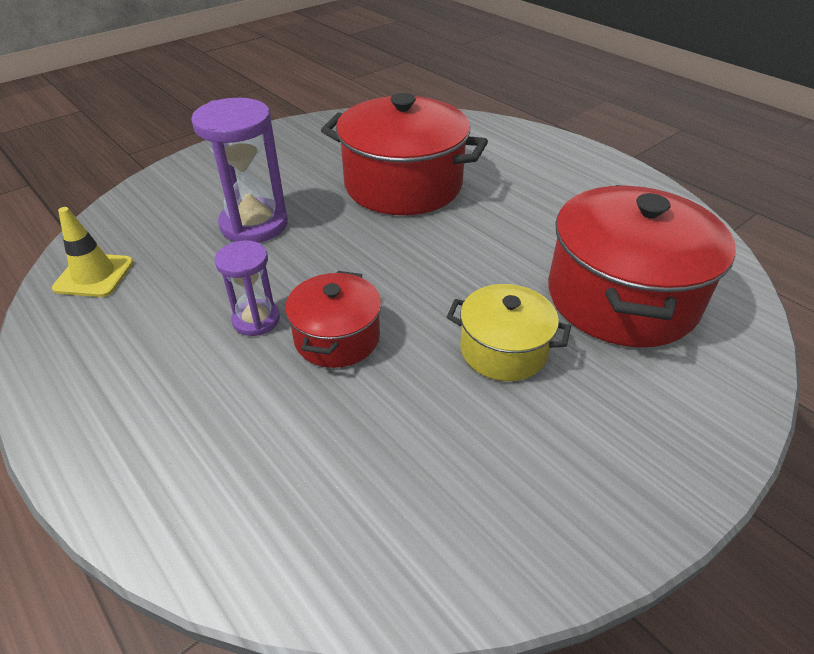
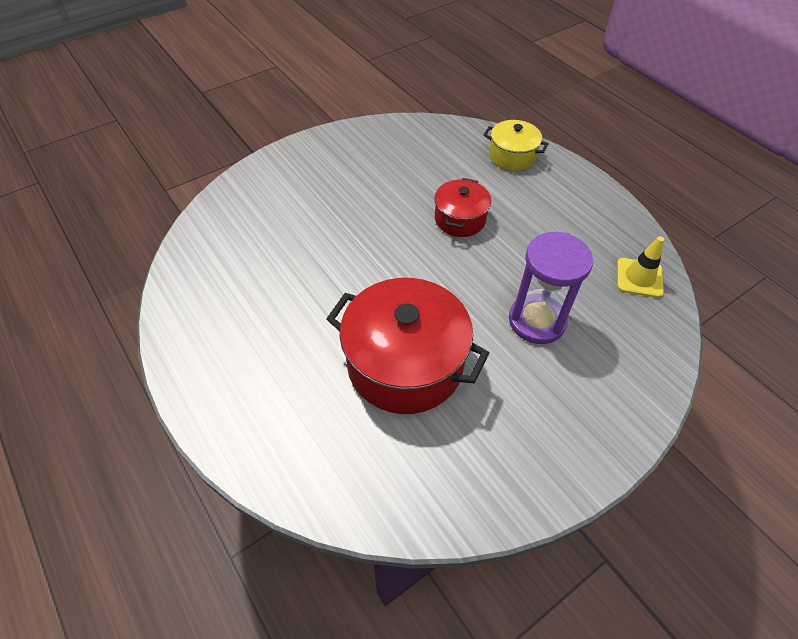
camera: 175 degrees left, 10 degrees up
purple hourglass [215,241,280,336] -> none
yellow pot [447,284,571,381] -> yellow pot moved to [484,120,548,171]
red pot [548,185,736,347] -> none

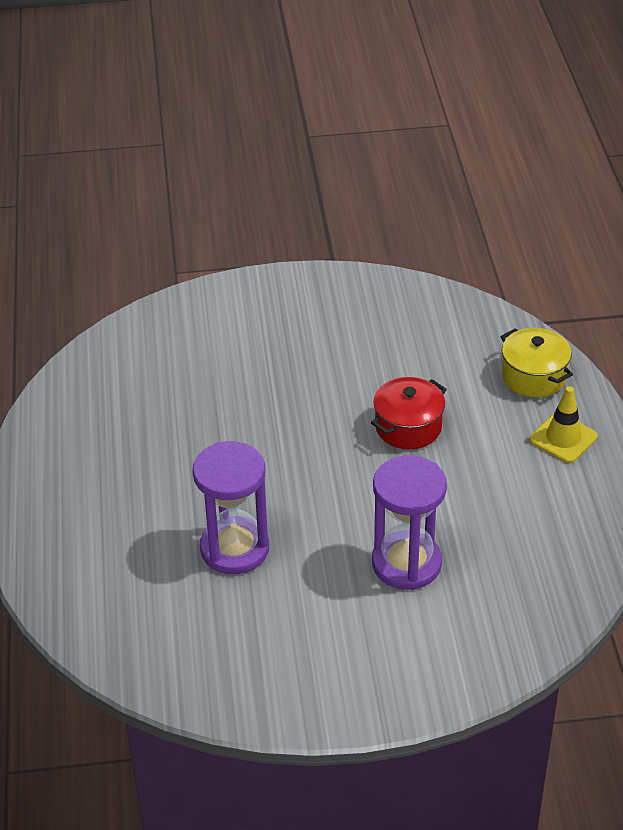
camera: 30 degrees right, 10 degrees down
red pot [326,278,489,414] -> purple hourglass [192,441,269,574]
yellow traffic cone [617,236,664,298] -> yellow traffic cone moved to [529,386,598,463]

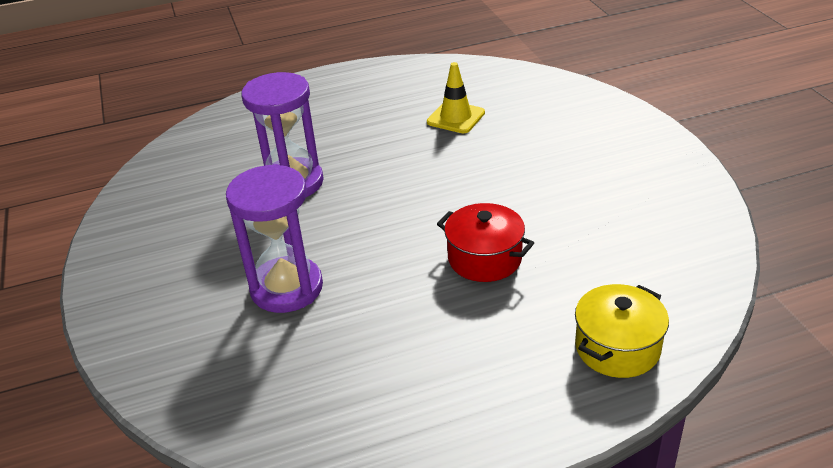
camera: 80 degrees right, 5 degrees down
yellow traffic cone [529,386,598,463] -> yellow traffic cone moved to [427,62,485,133]

